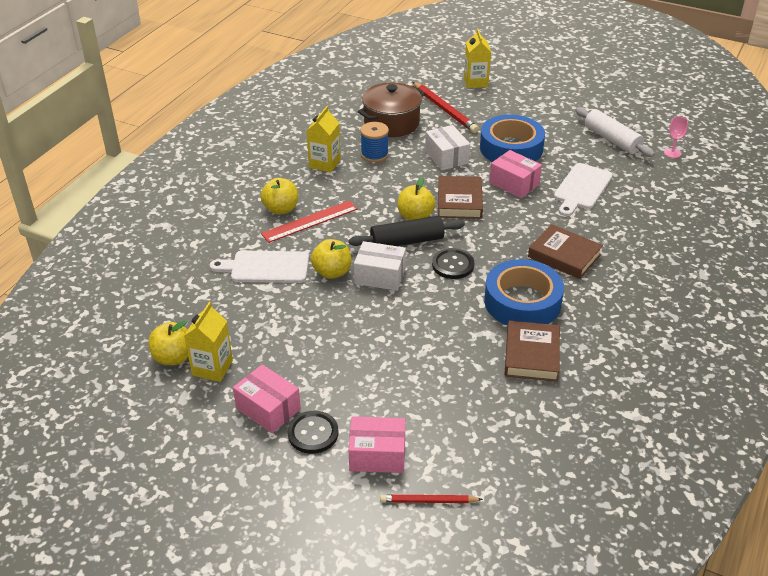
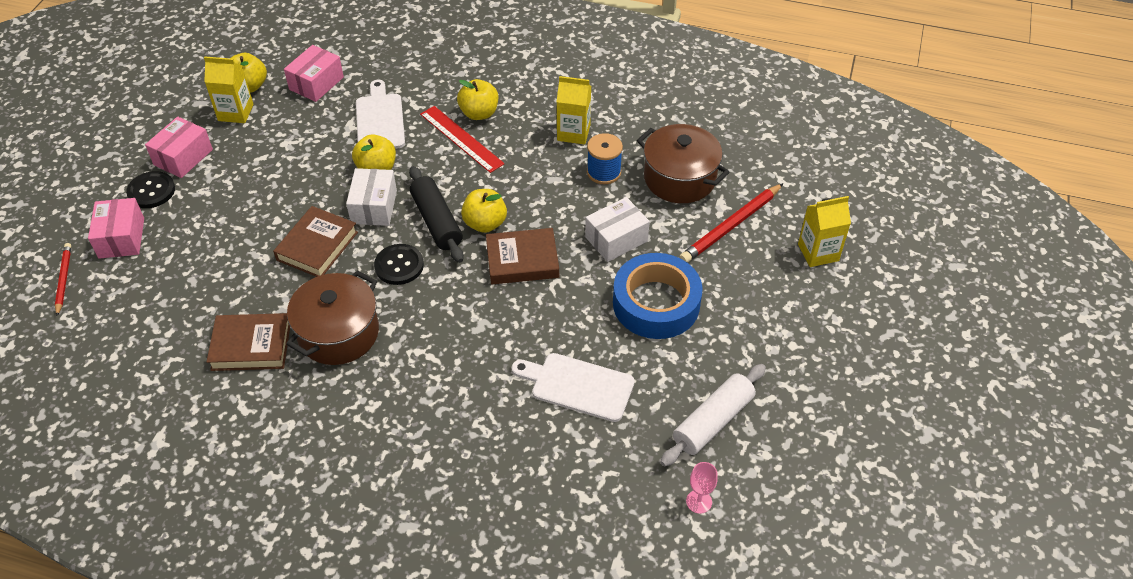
camera: 80 degrees right, 10 degrees up
blue tape [484,259,564,326] -> brown pot [286,270,379,365]
pink box [489,150,542,198] -> pink box moved to [284,45,344,102]
brown book [528,224,603,279] -> brown book moved to [273,206,358,277]

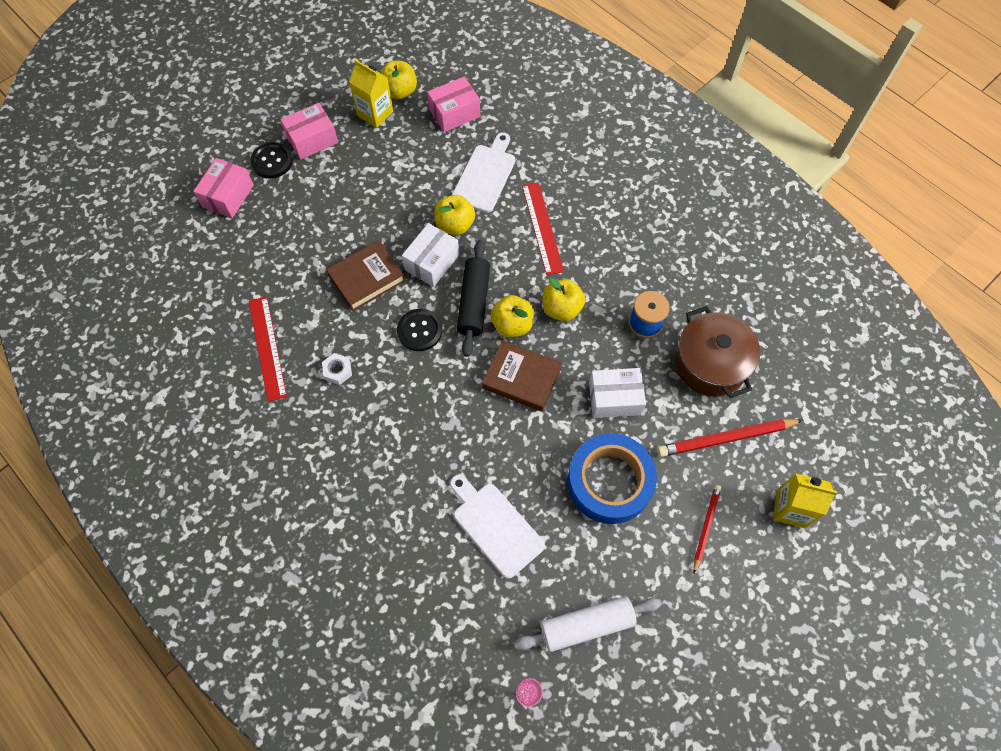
camera: 30 degrees right, 15 degrees up
red pencil [55,243,71,316] -> red pencil moved to [693,485,721,573]
brown book [207,313,290,371] -> red ruler [249,296,287,402]
brown pot [286,270,379,365] -> white nut [322,353,352,385]
yellow apple [457,79,498,120] -> yellow apple moved to [543,278,585,321]
yellow carton [556,76,591,144] -> none

